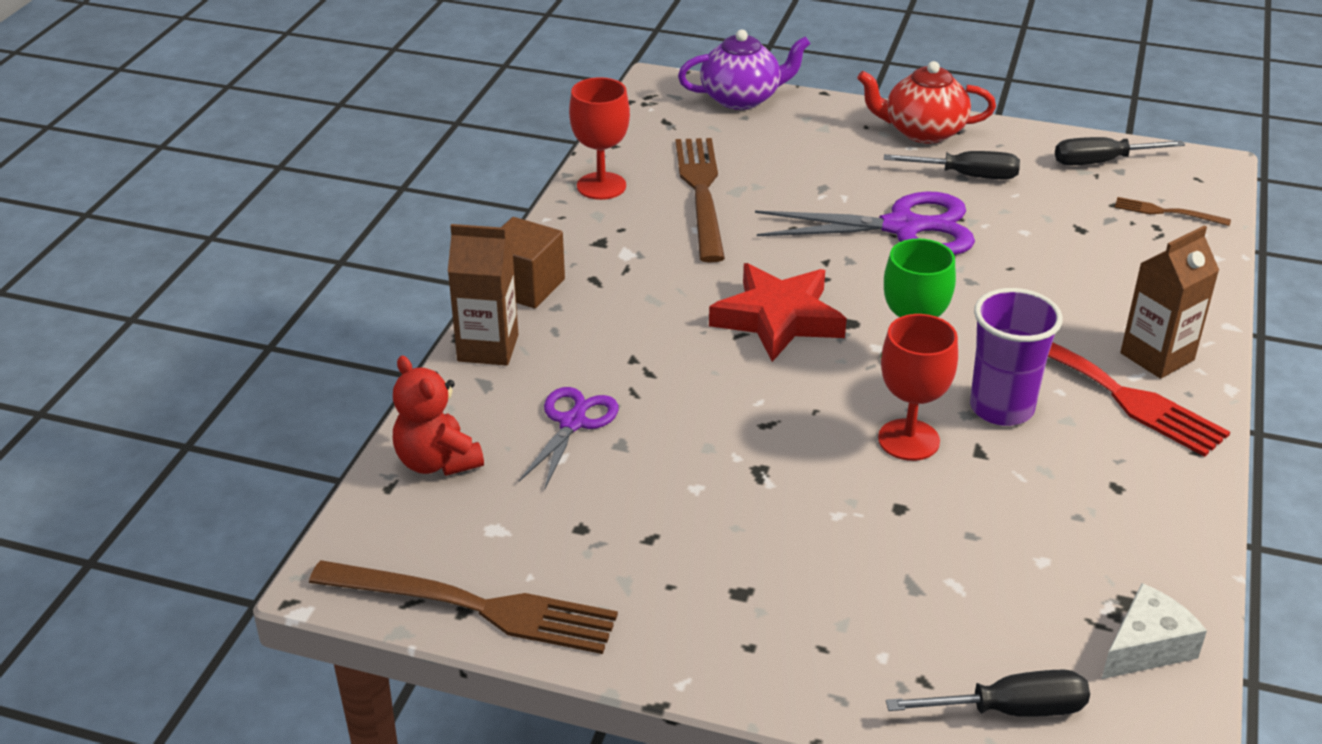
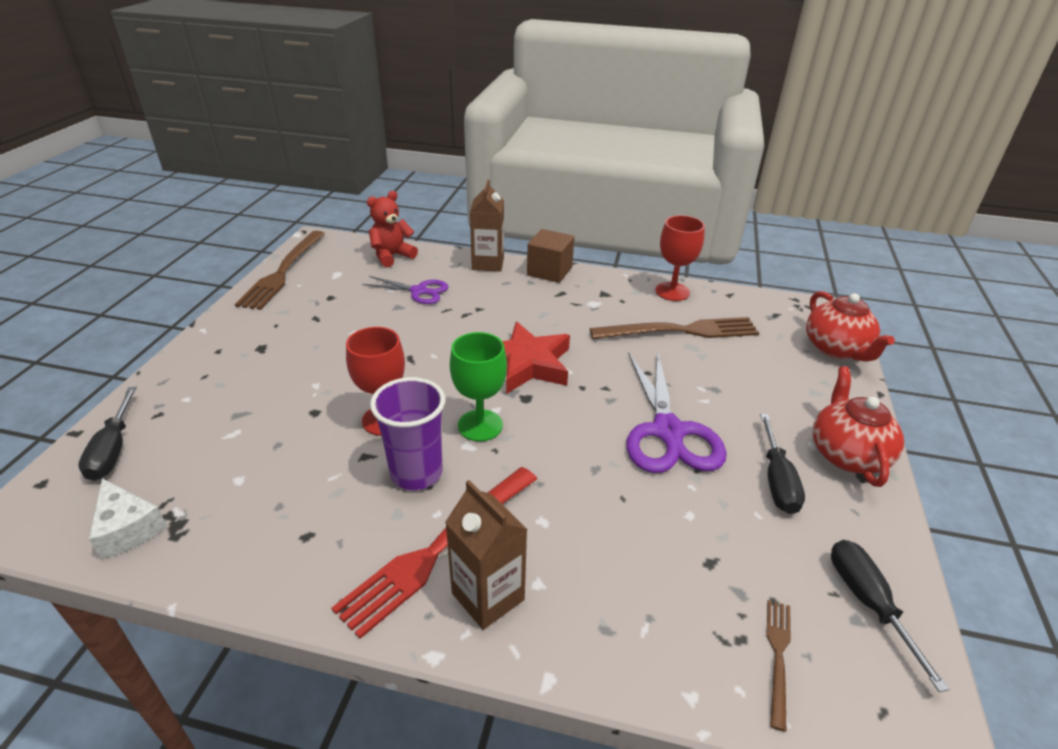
camera: 85 degrees right, 0 degrees up
purple teapot [678,30,811,110] -> red teapot [806,291,895,362]

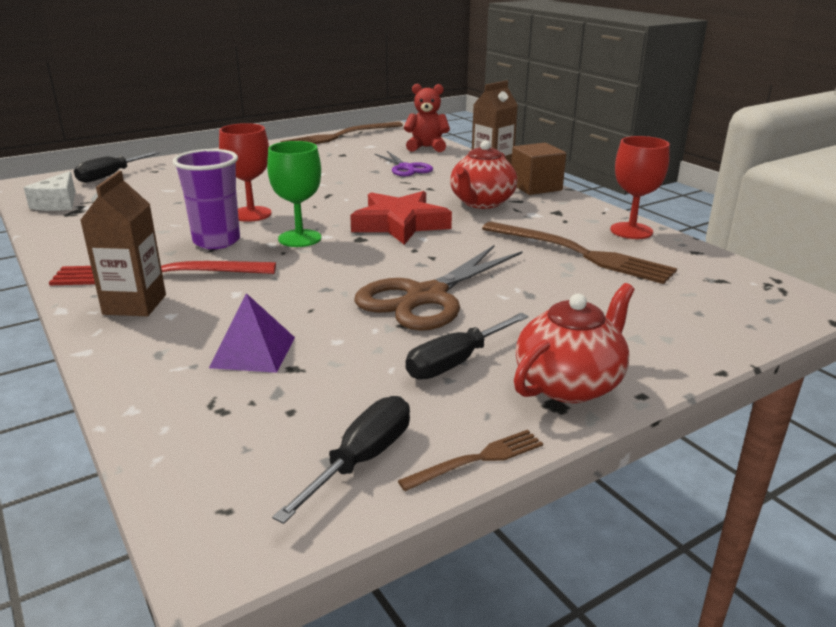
camera: 45 degrees right, 10 degrees down
purple scissors [626,351,727,473] -> brown scissors [354,245,522,331]
brown fork [767,600,791,732] -> brown fork moved to [398,430,543,491]
red teapot [806,291,895,362] -> red teapot moved to [450,140,517,209]
none -> purple pyramid [209,293,295,373]

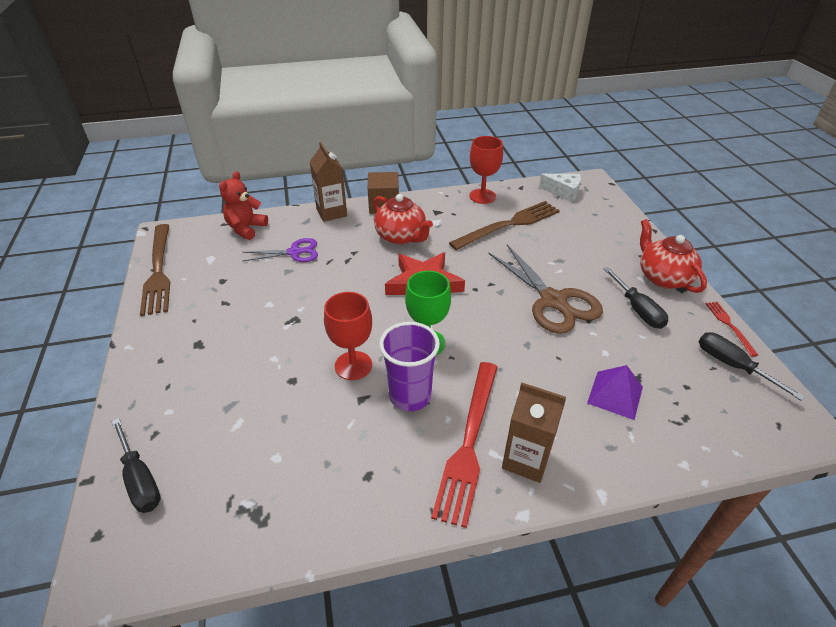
camera: 70 degrees left, 15 degrees up
white cheese [24,171,75,211] -> white cheese moved to [539,174,581,202]
brown fork [398,430,543,491] -> red fork [706,302,758,357]

